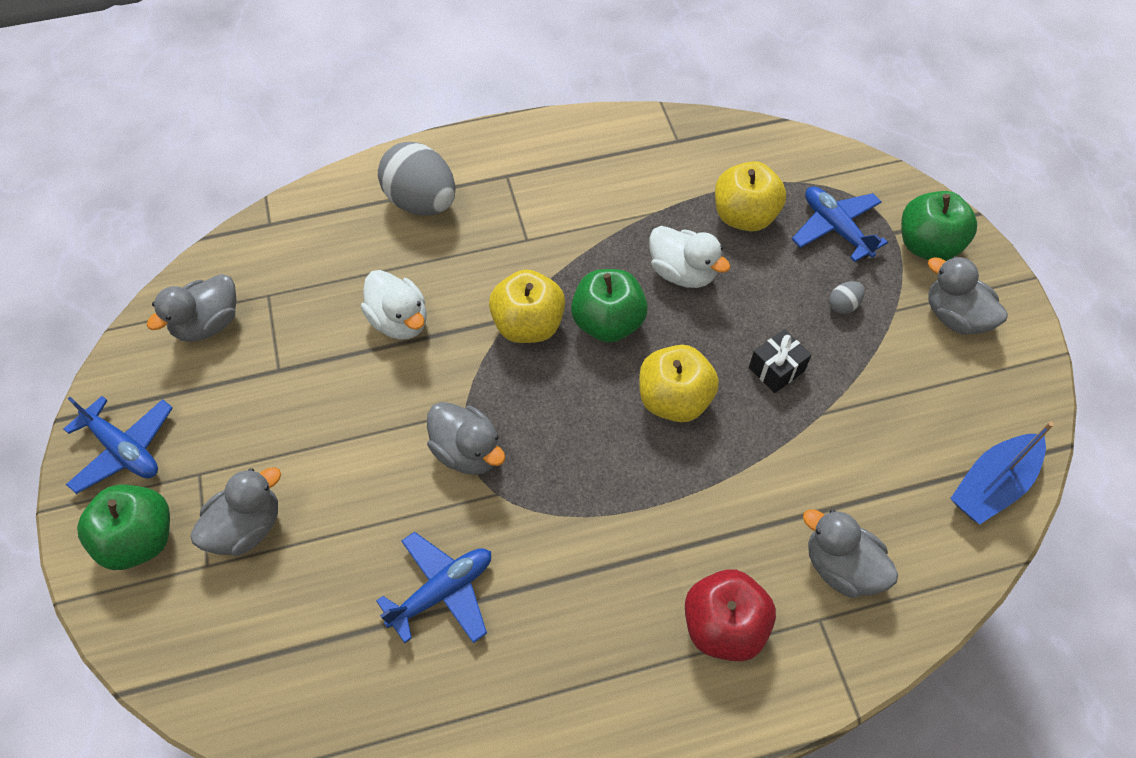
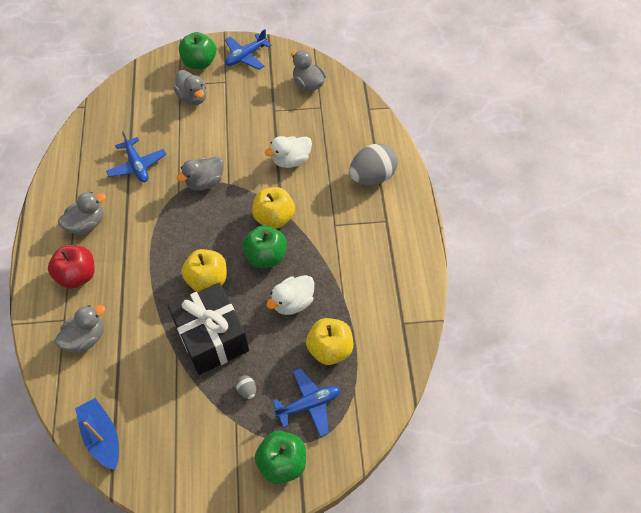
camera: 100 degrees right, 0 degrees up
black gift [749,329,811,393] -> black gift [168,283,249,375], size x2.38
grey duck [928,256,1008,335] -> grey duck moved to [58,192,106,235]

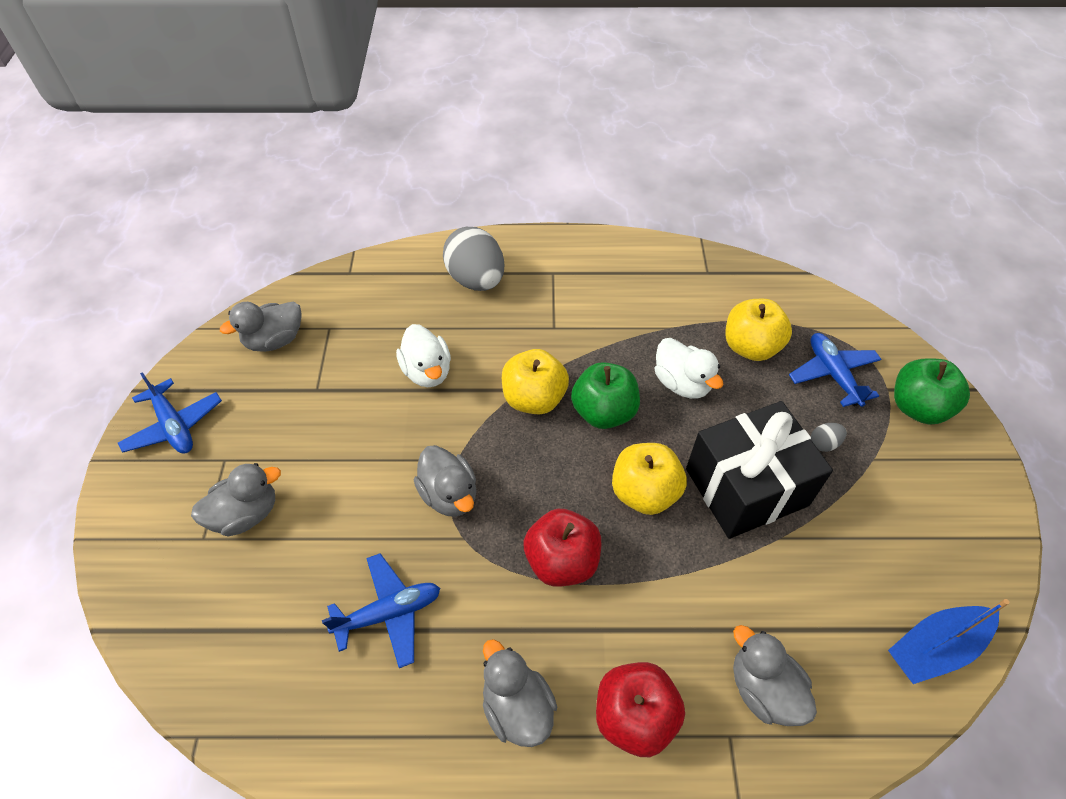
camera: 85 degrees left, 5 degrees down
green apple [179,32,216,69] -> none
none -> red apple [524,509,601,586]

